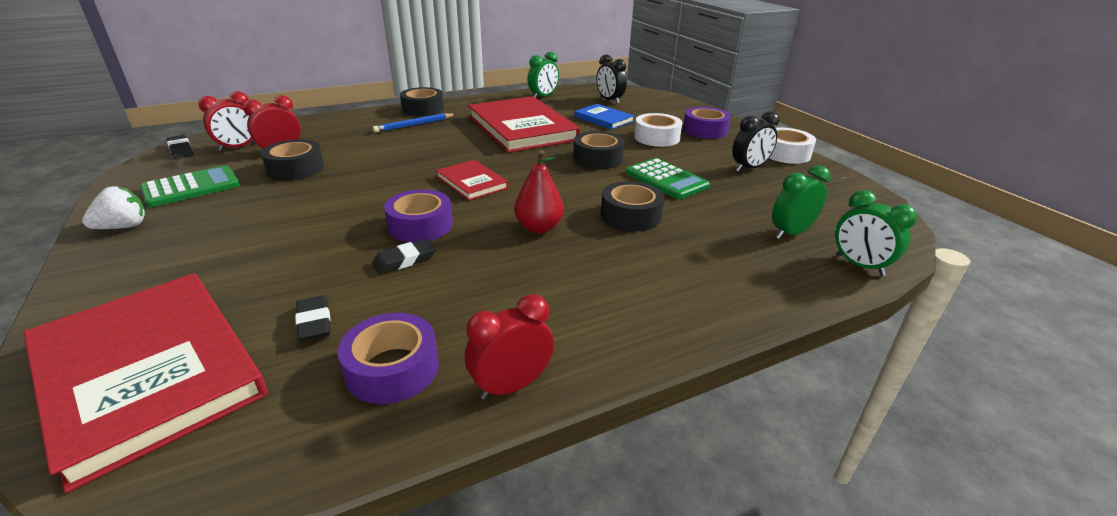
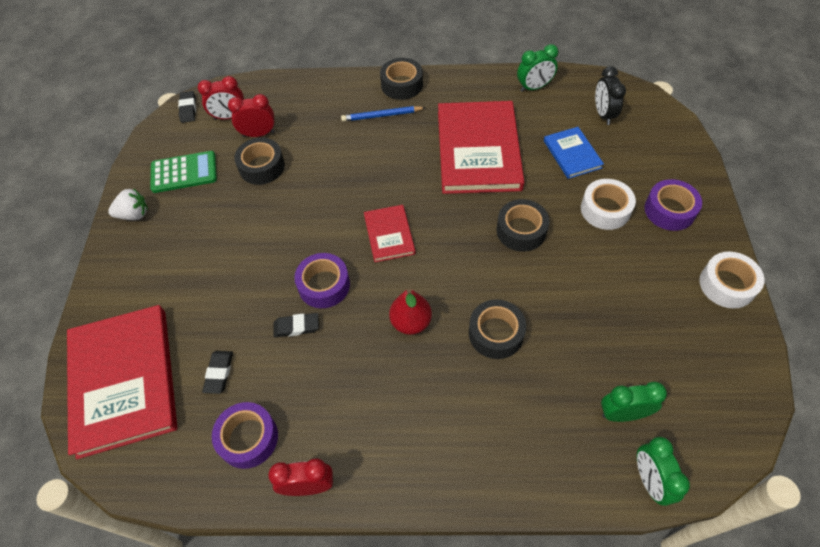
camera: 30 degrees right, 25 degrees up
green calculator [625,158,710,199] -> none
black clock [732,112,779,172] -> none

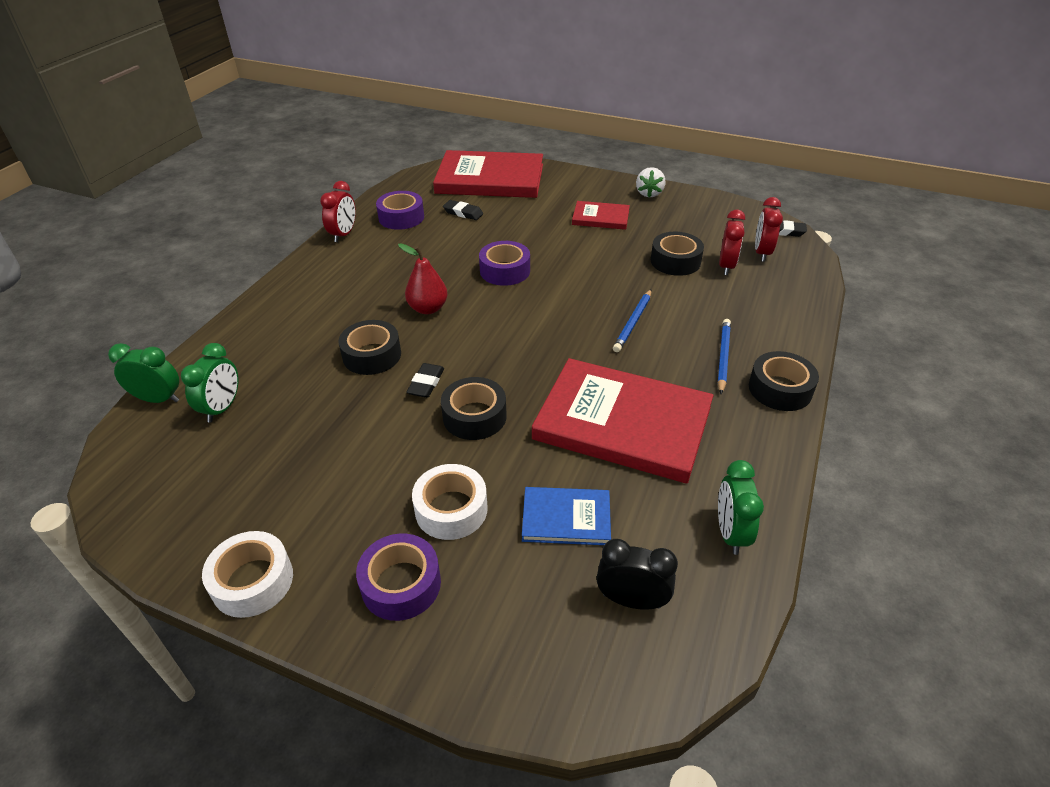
camera: 110 degrees right, 15 degrees down
green calculator [151,151,217,193] -> none
black eraser [273,313,319,337] -> black eraser moved to [406,363,444,398]
red book [364,205,415,262] -> red book moved to [572,201,630,230]
none -> blue pencil [613,290,651,352]

